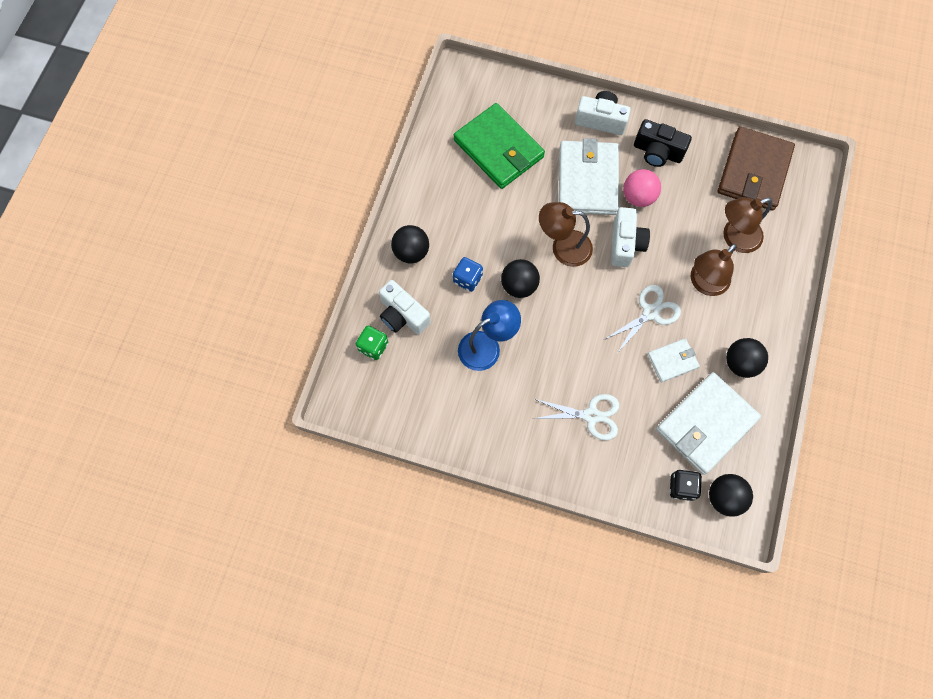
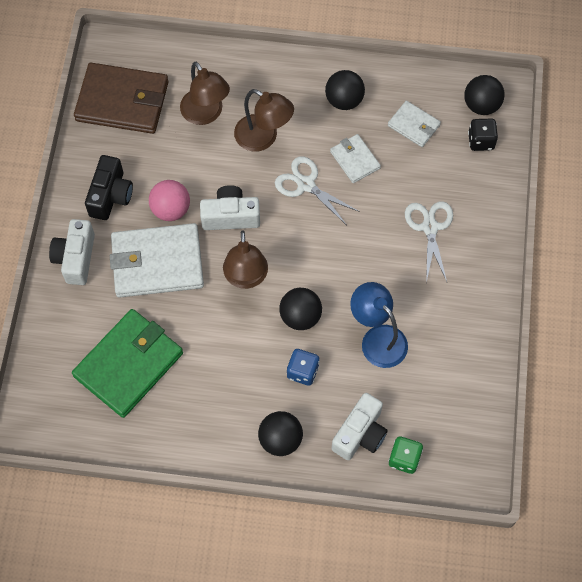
camera: 100 degrees left, 5 degrees down
white wallet [656,372,761,475] -> white wallet [388,101,441,147], size x0.52

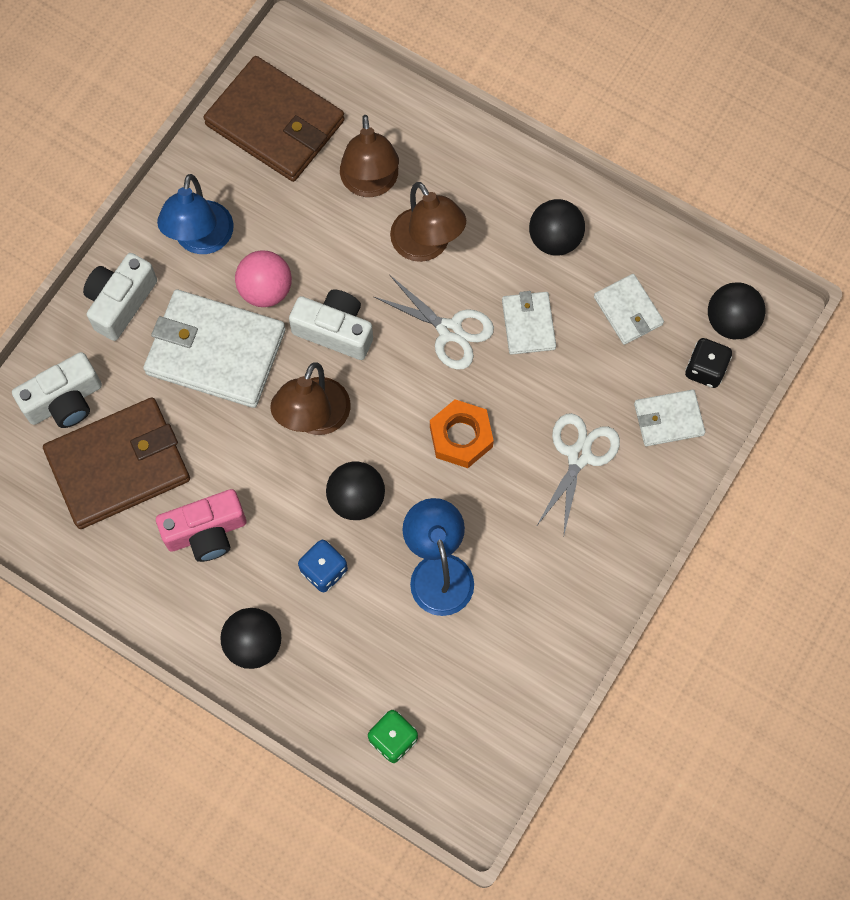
camera: 25 degrees right, 5 degrees up
green wallet [72,309,183,418] -> brown wallet [43,398,190,529]
black camera [85,155,133,220] -> blue lamp [157,174,234,254]
white scissors [275,156,360,225] -> white scissors turned 150 degrees clockwise [374,275,494,370]
white camera [332,393,388,460] -> white camera moved to [12,352,102,428]
none -> pink camera [156,489,246,562]
none -> orange nut [430,399,494,468]
none -> white wallet [634,389,705,446]

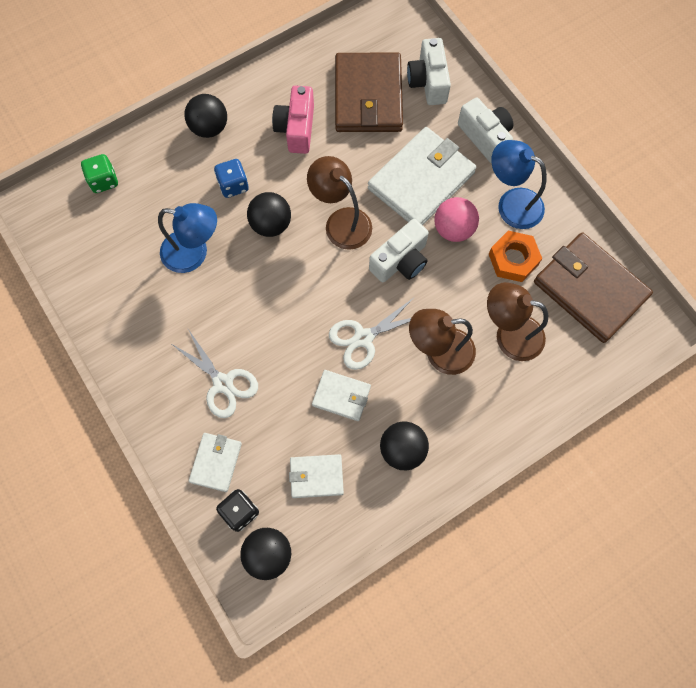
camera: 115 degrees right, 0 degrees up
brown wallet [204,56,345,182] -> brown wallet turned 75 degrees clockwise [534,232,653,343]
orange nut [430,399,494,468] -> orange nut moved to [489,231,542,282]

